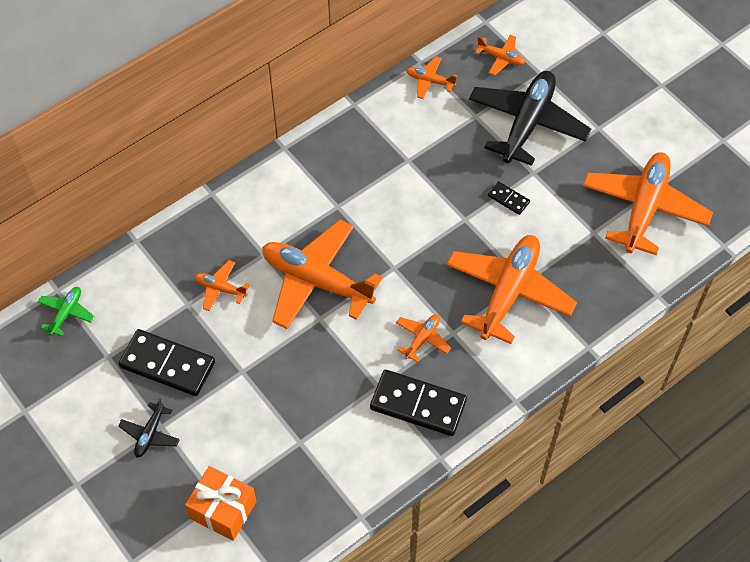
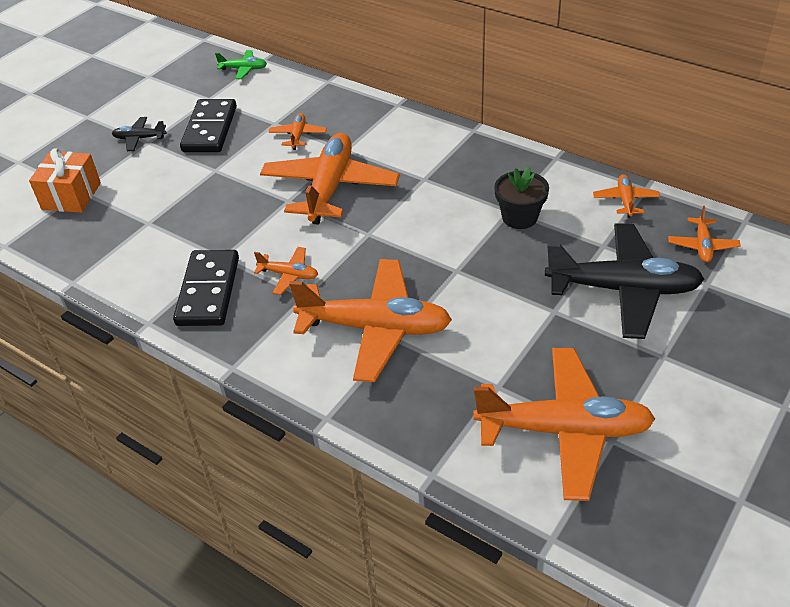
camera: 75 degrees right, 15 degrees down
black domino [488,181,530,215] -> none
none -> black flower pot [494,167,549,229]

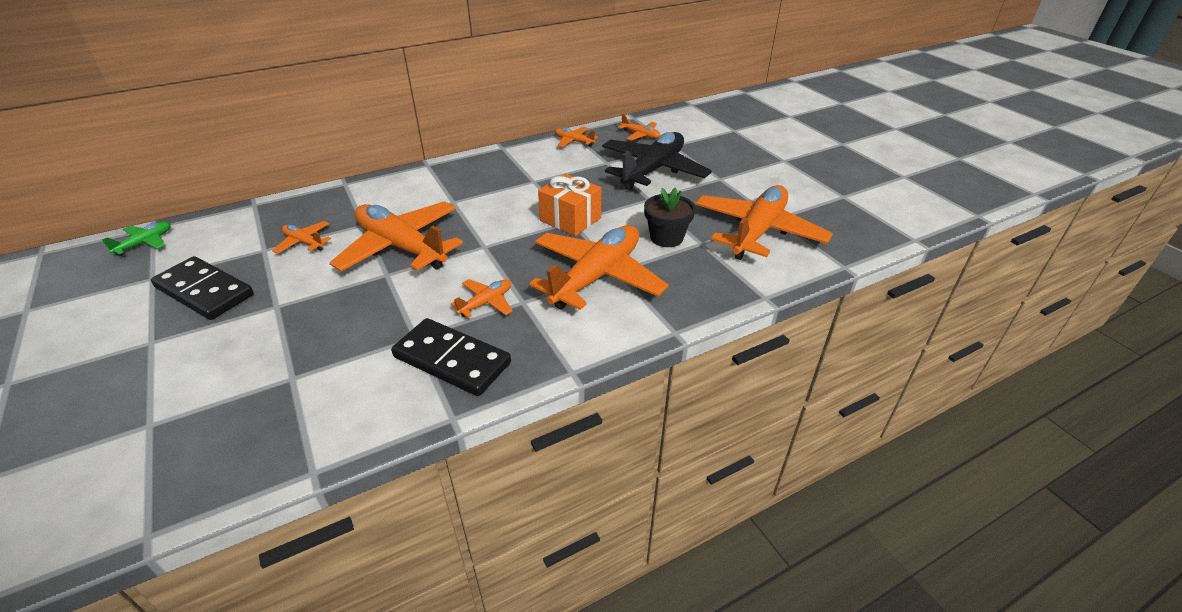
camera: 65 degrees left, 5 degrees down
orange gift [29,148,101,213] -> orange gift moved to [538,174,602,236]
black plane [112,117,166,151] -> none
black flower pot [494,167,549,229] -> black flower pot moved to [644,187,696,247]

